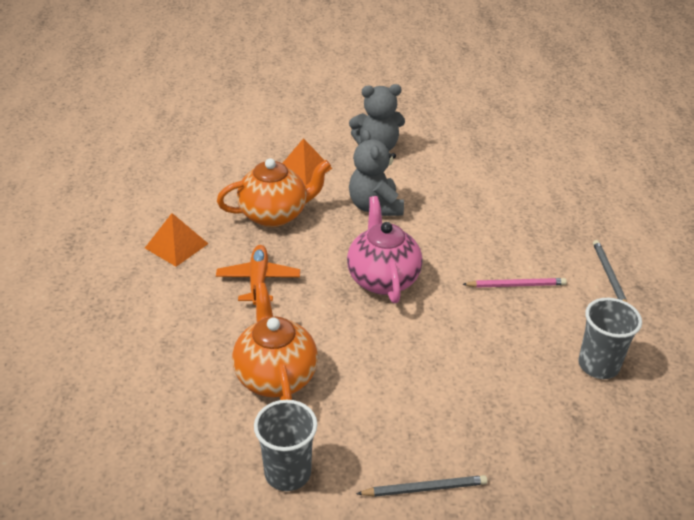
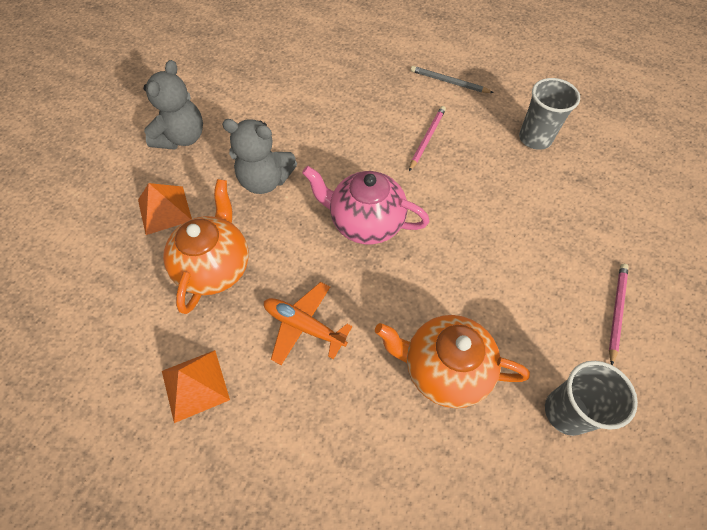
camera: 60 degrees left, 20 degrees up
grey pencil [356,475,487,497] -> pink pencil [609,264,629,365]

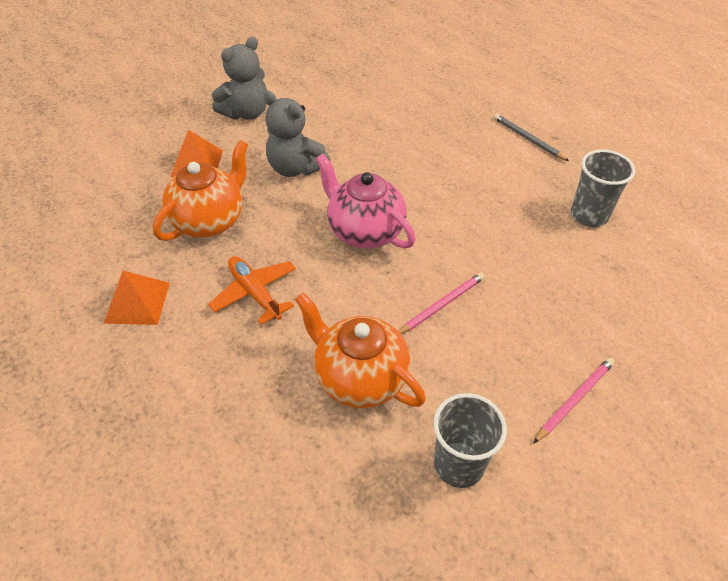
camera: 25 degrees right, 10 degrees down
pink pencil [409,106,446,171] -> pink pencil moved to [399,272,485,334]

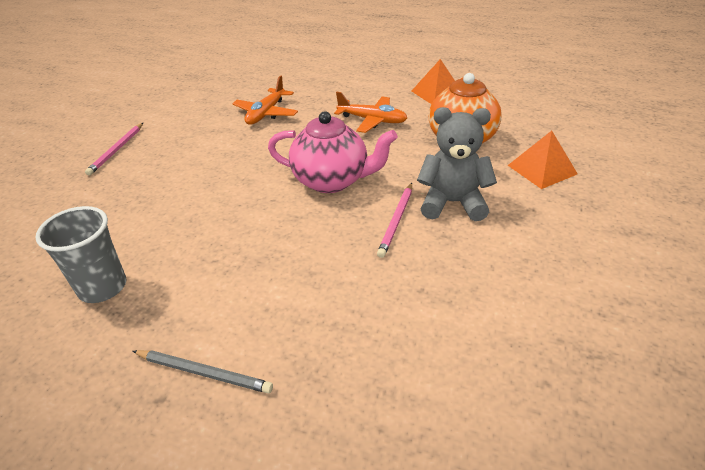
camera: 150 degrees right, 10 degrees down
grey teddy bear [212,37,267,120] -> none
orange teapot [295,293,426,408] -> orange plane [232,75,298,125]
pink pencil [399,272,485,334] -> pink pencil moved to [377,183,412,258]
grey cup [433,393,507,488] -> none

